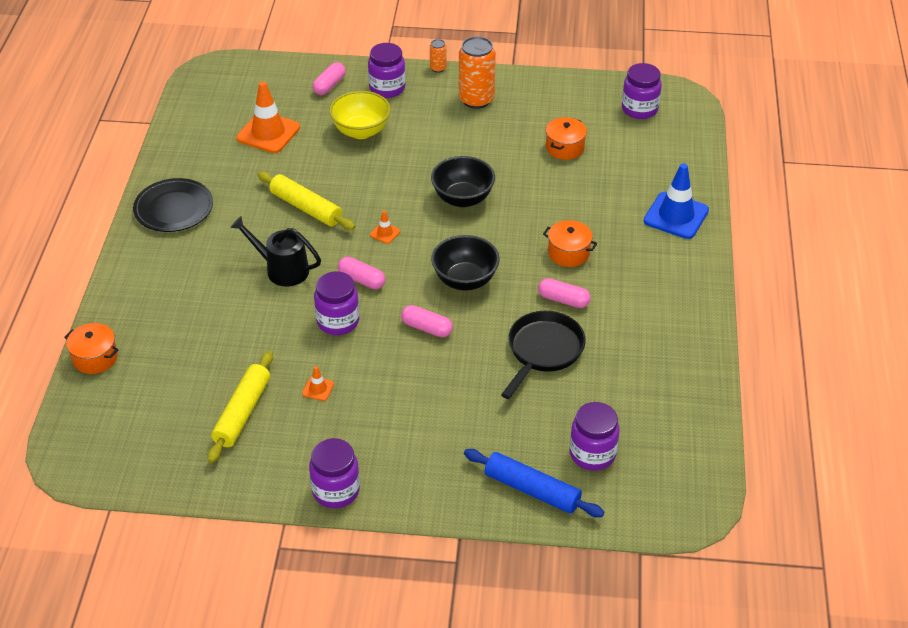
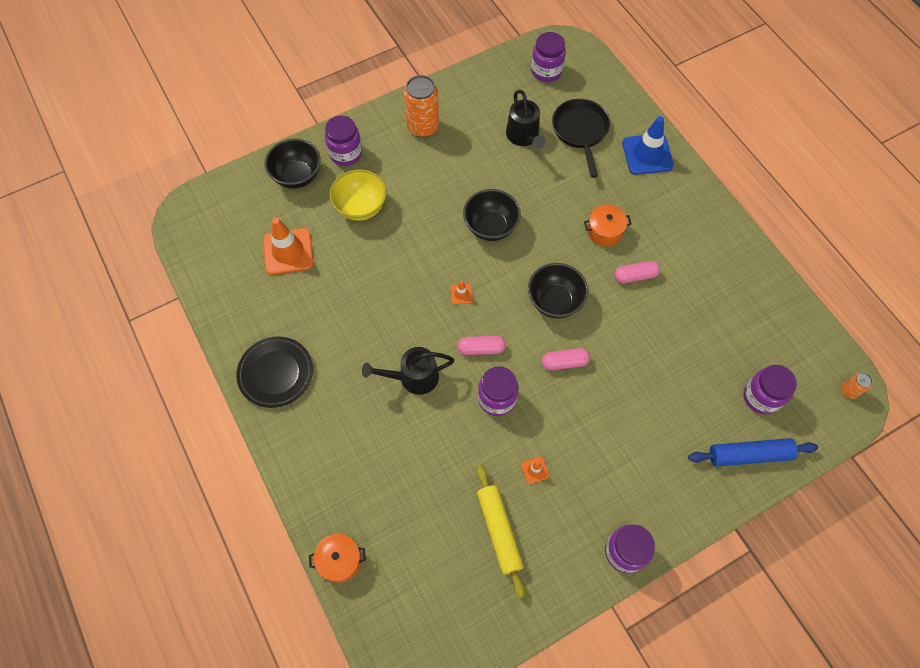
camera: 35 degrees left, 20 degrees up
yellow rolling pin [257,171,355,230] -> none
pink capsule [312,62,346,95] -> black bowl [265,139,321,189]
orange can [430,39,447,73] -> orange can moved to [841,373,873,399]
black pan [501,311,585,399] -> black pan moved to [552,99,610,178]
orange pot [546,117,587,160] -> black watering can [506,90,546,149]

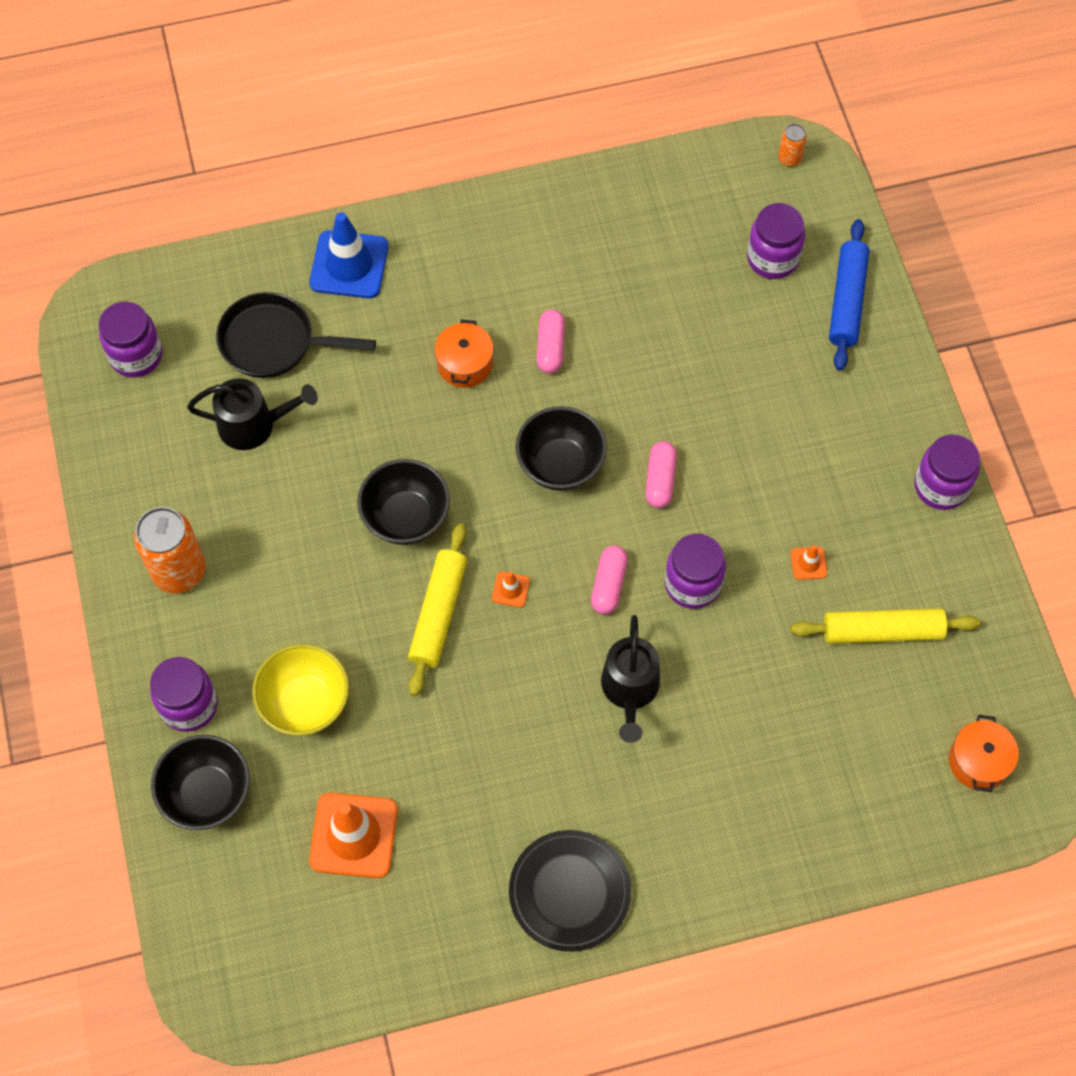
camera: 75 degrees left, 0 degrees up
orange pot [309,534,366,583] -> orange pot moved to [949,715,1019,792]
none -> yellow rolling pin [408,523,467,696]

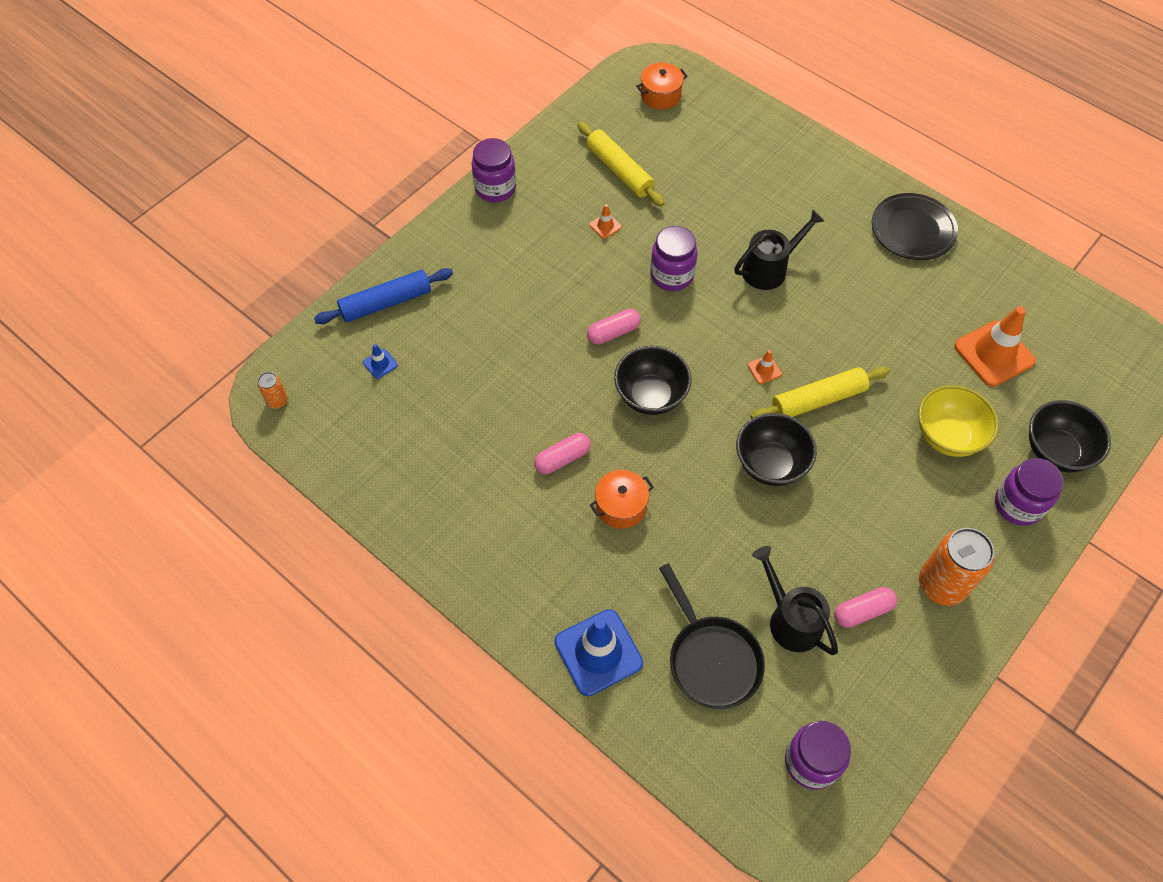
camera: 125 degrees left, 5 degrees down
pink capsule [591,545,628,615] -> pink capsule moved to [834,587,897,628]
purple jar [747,203,805,279] -> blue traffic cone [363,344,398,379]

